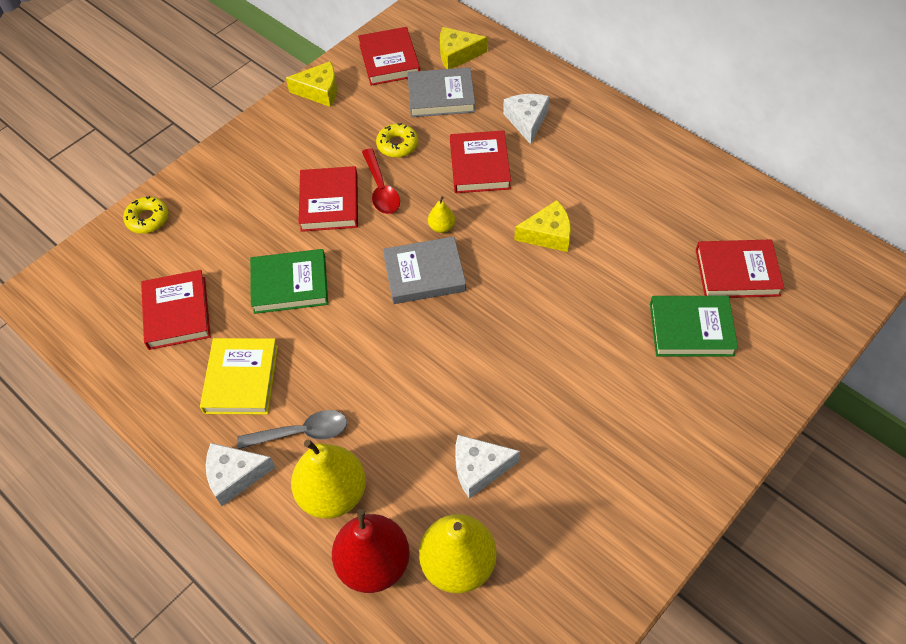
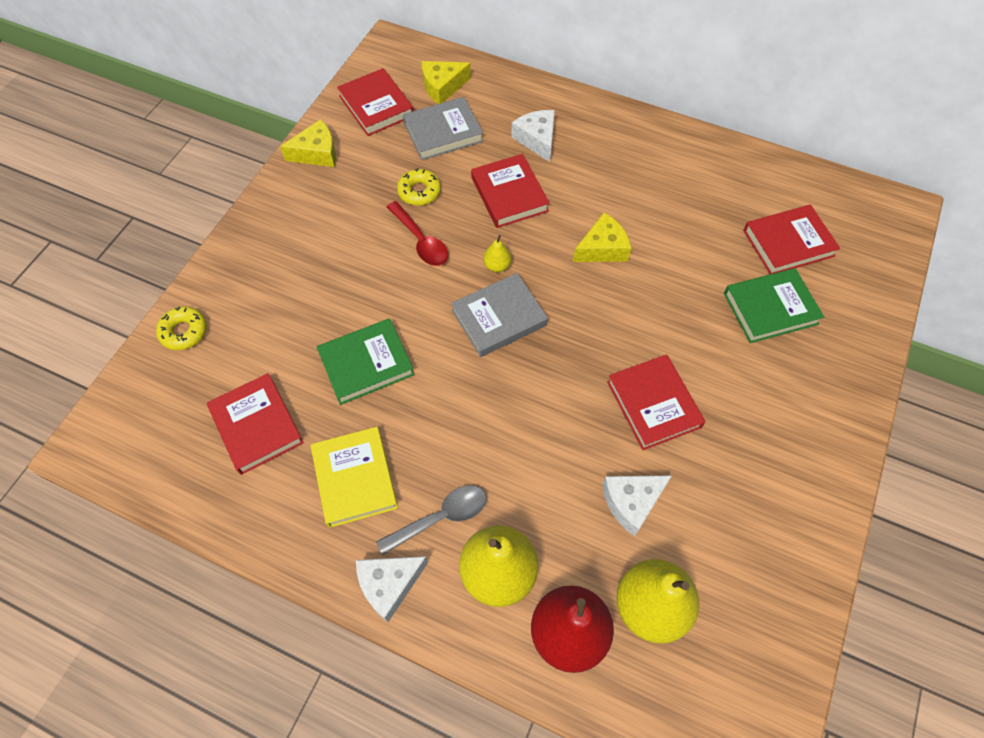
camera: 20 degrees left, 5 degrees up
red book [298,166,358,232] -> red book moved to [607,354,705,450]

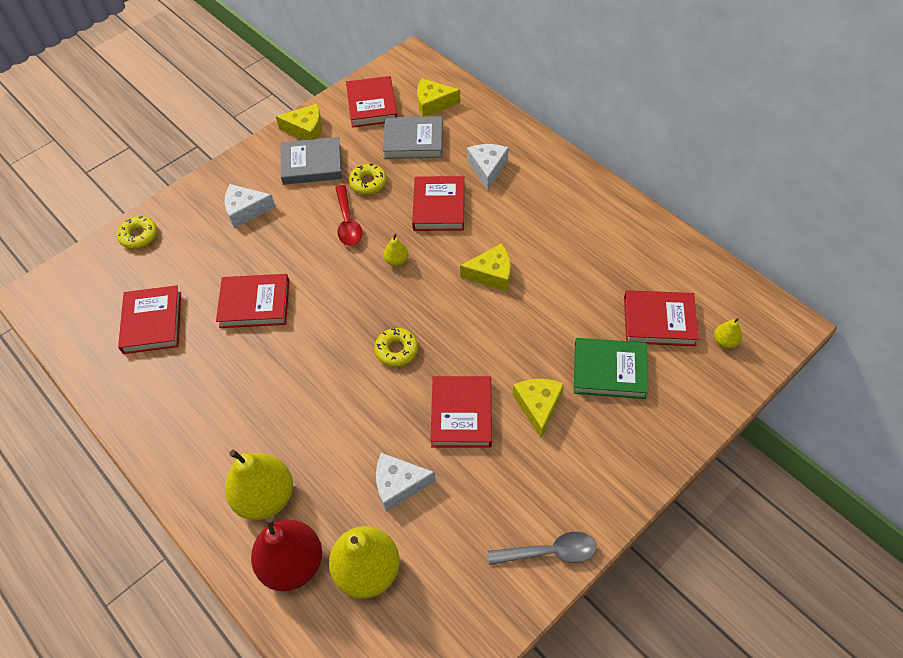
camera: 25 degrees right, 5 degrees down
yellow book [311,427,398,528] -> none
green book [317,318,415,405] -> red book [216,274,289,328]
white cheese [356,556,428,622] -> white cheese moved to [225,184,275,228]
grey spoon [376,485,487,555] -> grey spoon moved to [488,532,597,565]
grey book [451,273,548,357] -> grey book moved to [281,137,342,185]
none -> yellow donut [374,328,418,367]
none -> yellow cheese [513,379,564,438]
none -> yellow pear [714,318,742,349]

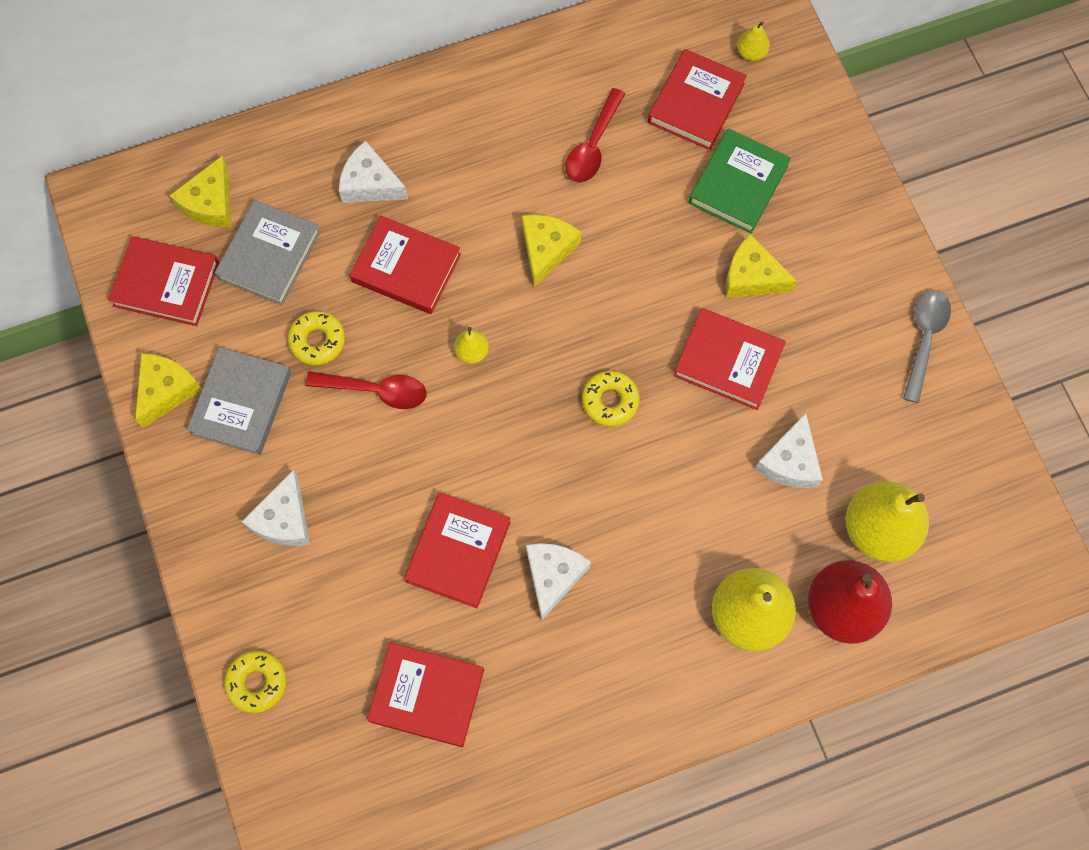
camera: 70 degrees left, 15 degrees up
none -> white cheese [526,543,591,620]
none -> red spoon [565,88,625,183]

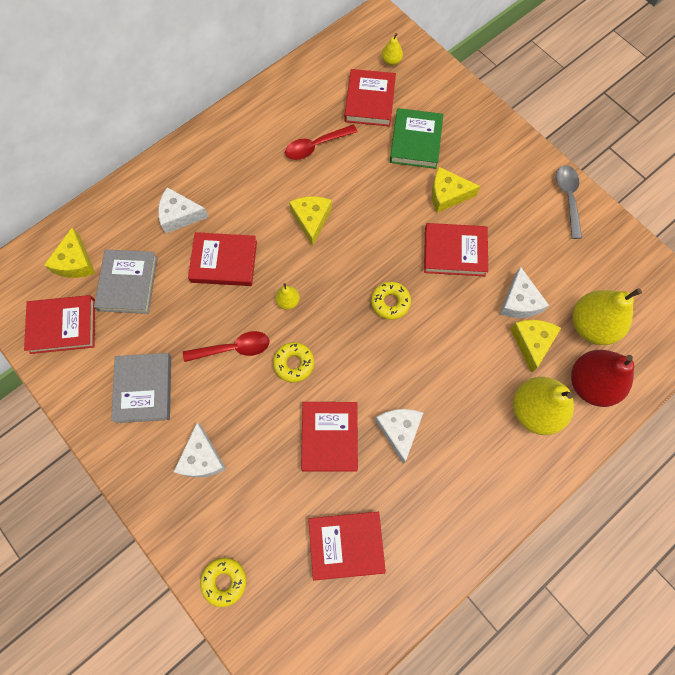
camera: 20 degrees left, 0 degrees up
yellow cheese [135,353,202,428] -> yellow cheese moved to [510,320,561,373]
yellow donut [288,311,345,365] -> yellow donut moved to [273,342,314,382]
red spoon [565,88,625,183] -> red spoon turned 60 degrees clockwise [285,124,358,160]

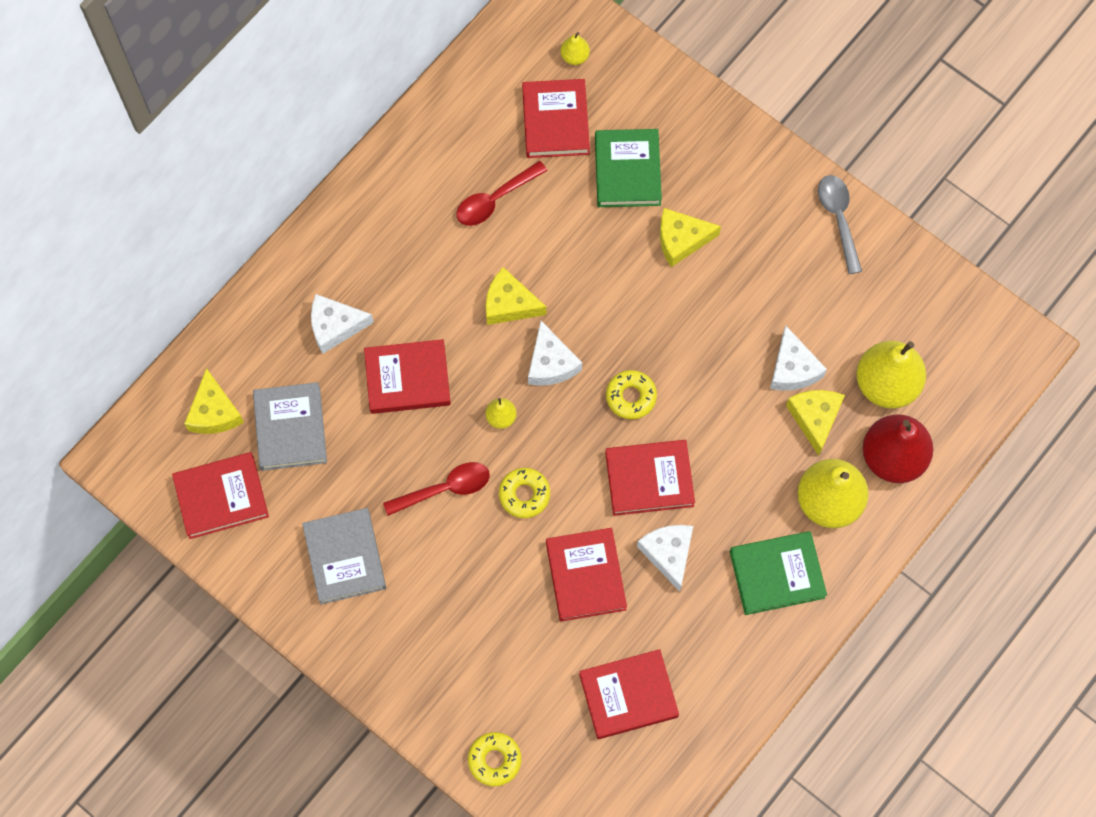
camera: 10 degrees left, 0 degrees up
white cheese [174,423,226,478] -> white cheese moved to [528,321,582,386]
yellow cheese [289,196,332,246] -> yellow cheese turned 60 degrees counterclockwise [486,267,546,325]
red book [424,223,488,276] -> red book moved to [605,440,695,516]
none -> green book [730,531,827,615]

